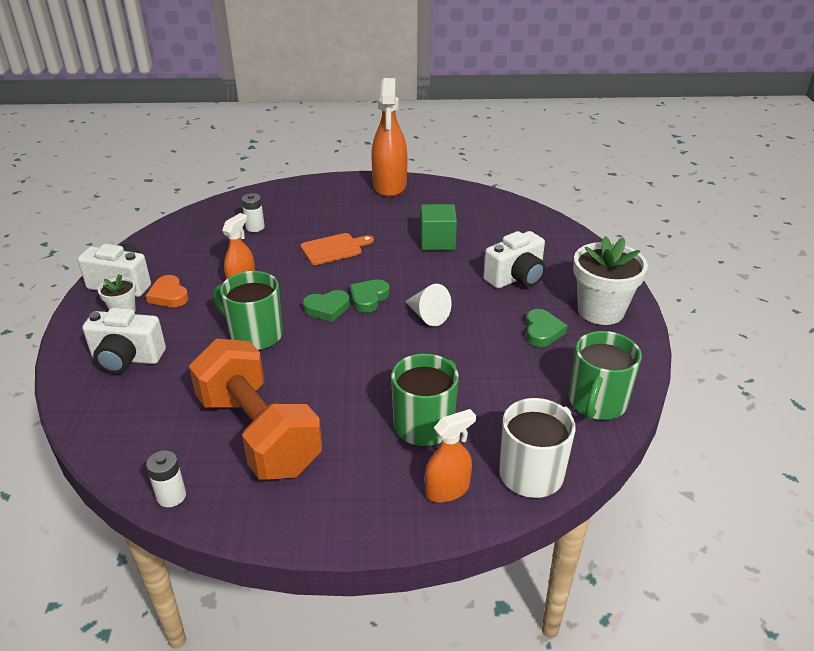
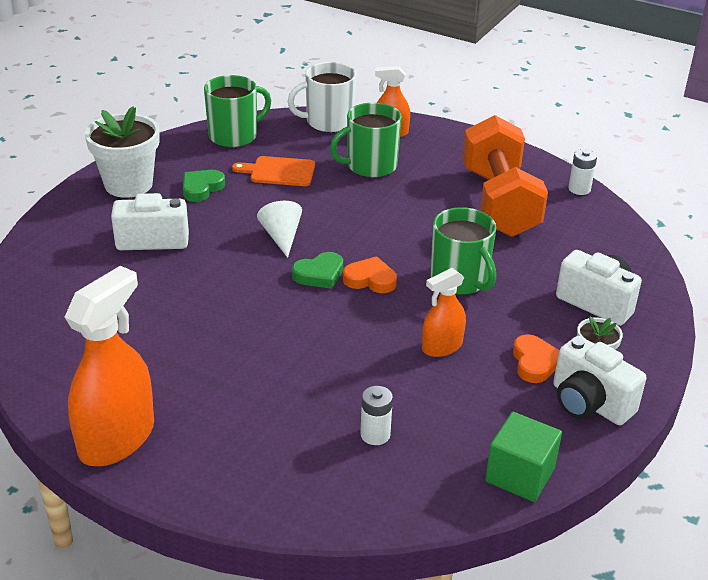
camera: 150 degrees left, 0 degrees up
orange cutting board [300,233,374,265] -> orange cutting board moved to [232,156,315,186]
green heart [303,290,350,322] -> orange heart [343,256,397,293]
green cube [420,204,457,250] -> green cube moved to [485,412,562,502]

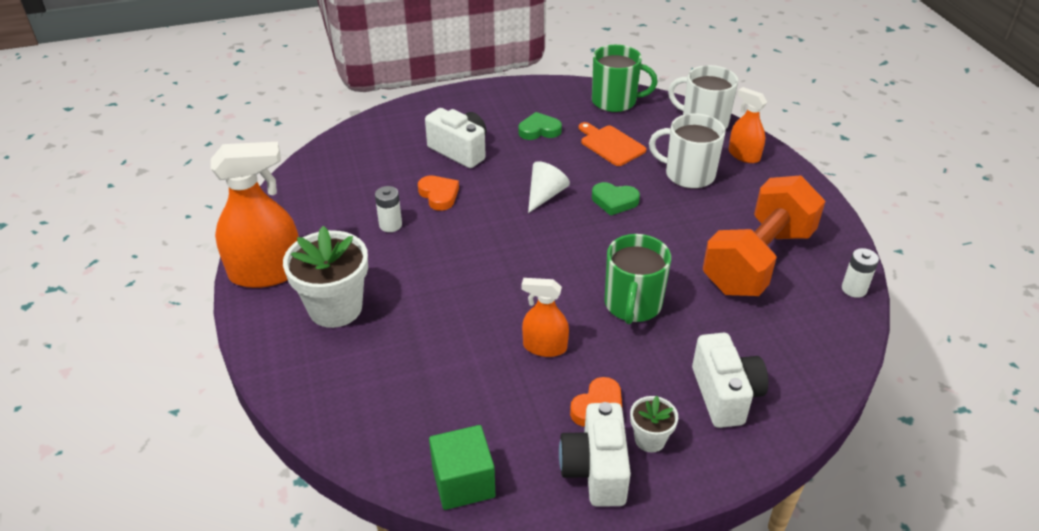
camera: 45 degrees right, 5 degrees up
white flower pot [85,106,160,198] -> white flower pot moved to [283,226,368,328]
green heart [292,252,343,289] -> green heart moved to [592,182,640,216]
green mug [330,102,402,178] -> white mug [649,113,726,189]
orange heart [343,256,397,293] -> orange heart moved to [418,176,459,211]
white battery [360,386,393,445] -> white battery moved to [375,186,402,232]

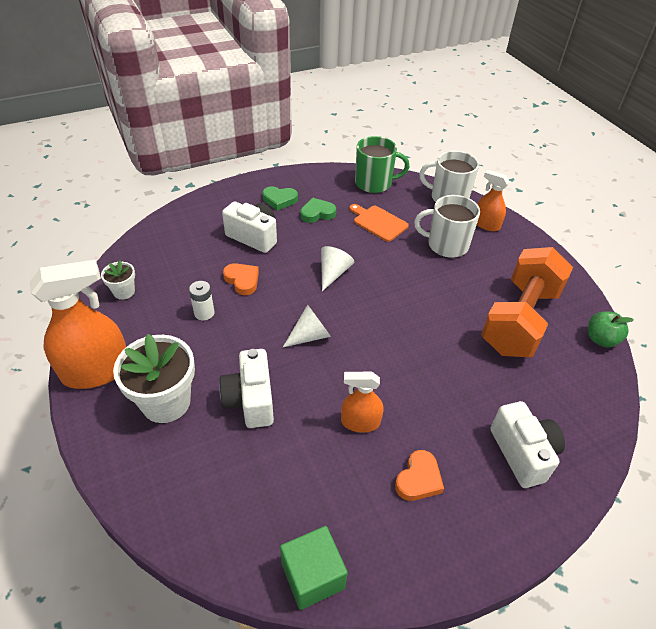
camera: 10 degrees left, 5 degrees up
white camera [559,402,631,507] -> white camera moved to [219,349,274,428]
green heart [592,182,640,216] -> green heart moved to [262,186,298,211]
green mug [604,234,671,324] -> none
white flower pot [630,396,678,452] -> white flower pot moved to [101,260,135,300]
white battery [842,248,879,298] -> green apple [588,311,634,347]
none -> white cone [283,305,331,347]

